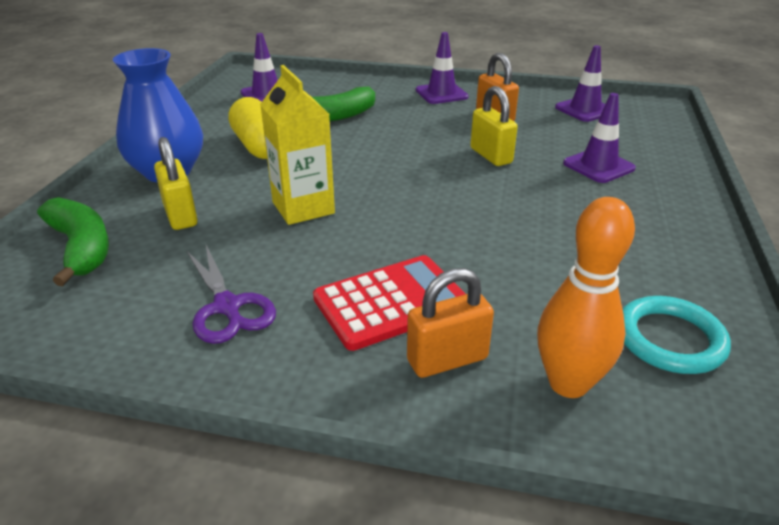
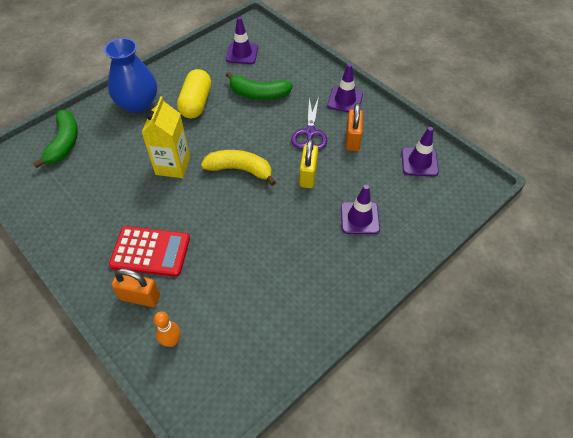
camera: 35 degrees right, 20 degrees up
yellow padlock [154,137,198,230] -> none
purple scissors [186,245,276,344] -> purple scissors moved to [292,97,327,150]
orange bowling pin [537,197,635,398] -> orange bowling pin [153,311,181,347], size x0.59
turquoise ring [623,296,731,374] -> none
none -> yellow banana [201,150,276,186]

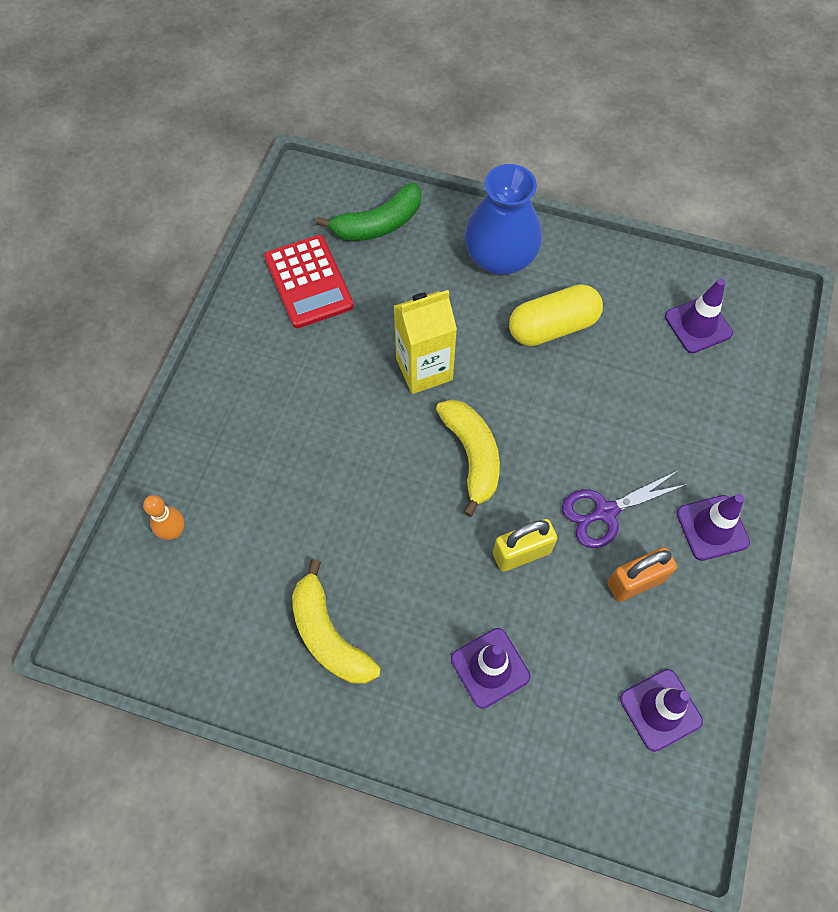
camera: 60 degrees right, 10 degrees up
red calculator [109,226,190,277] -> red calculator moved to [264,235,354,328]
orange padlock [111,268,160,307] -> none
green banana [226,72,293,100] -> none
none -> yellow banana [292,559,380,684]

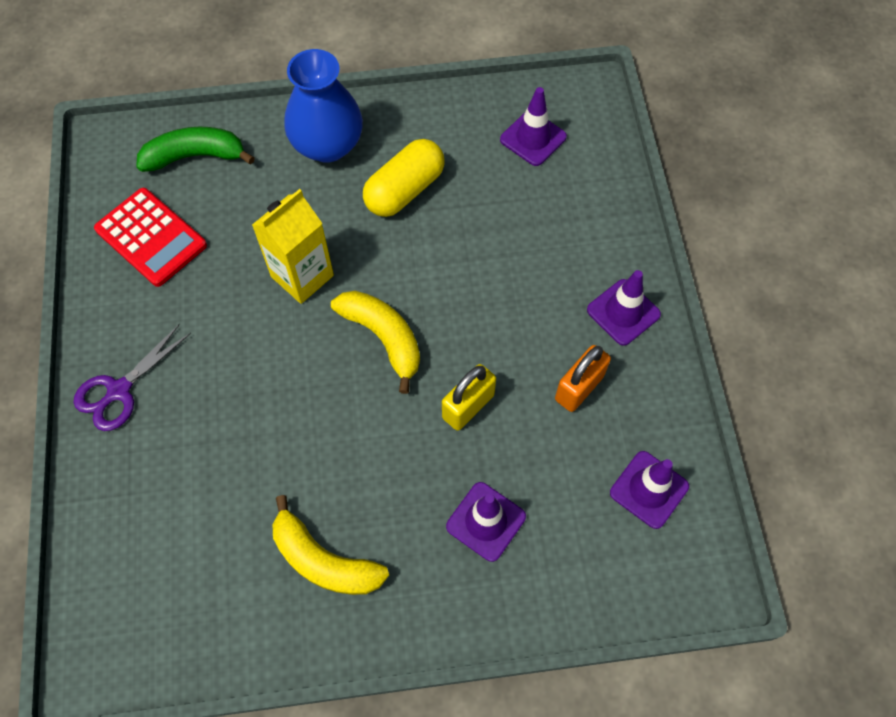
camera: 25 degrees left, 0 degrees up
orange bowling pin [143,495,184,540] -> none
green banana [316,183,421,241] -> green banana turned 135 degrees counterclockwise [136,127,255,172]
purple scissors [562,470,688,548] -> purple scissors moved to [73,324,191,431]

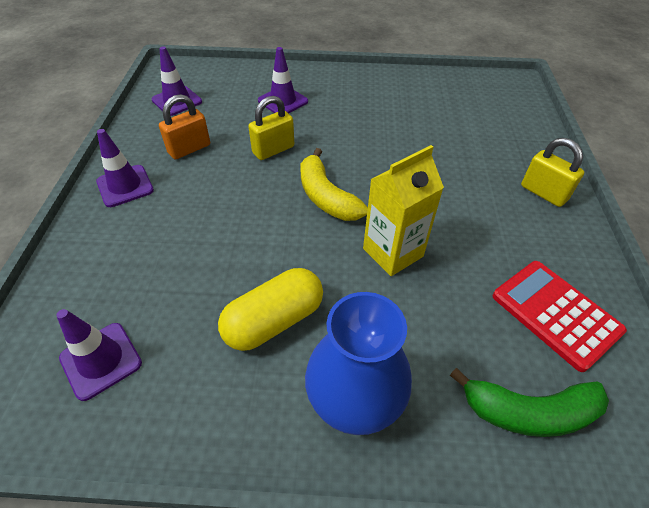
camera: 170 degrees left, 15 degrees down
purple scissors [73,324,191,431] -> yellow padlock [521,138,584,207]
yellow banana [273,495,389,595] -> none

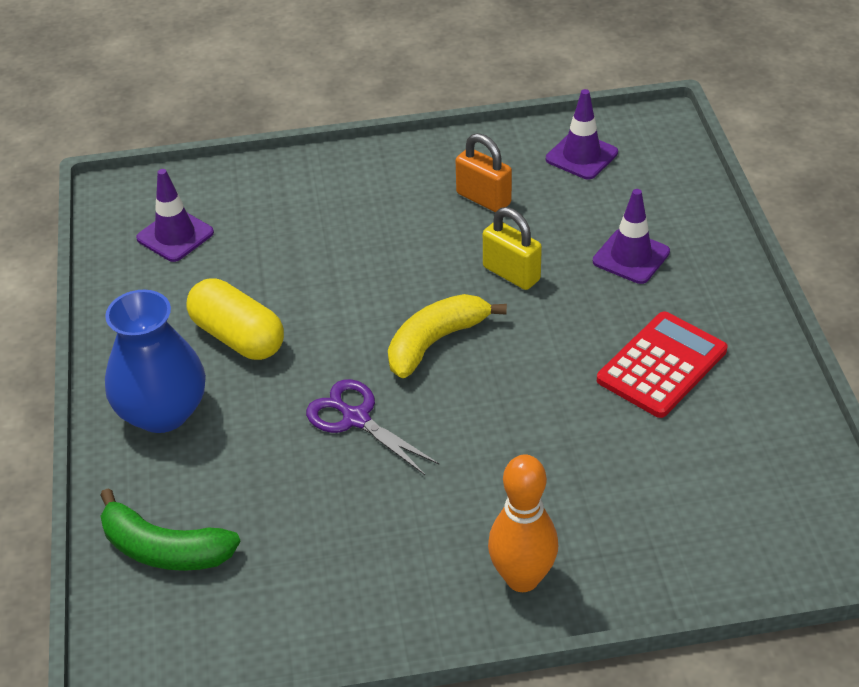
camera: 80 degrees right, 5 degrees down
purple traffic cone [96,129,154,207] -> none
yellow carton [363,145,444,276] -> purple scissors [306,379,439,475]
green banana [450,368,609,437] -> green banana turned 60 degrees counterclockwise [100,488,241,571]
red calculator [493,261,627,372] -> red calculator moved to [597,311,727,418]
yellow padlock [521,138,584,207] -> orange bowling pin [488,454,558,592]

